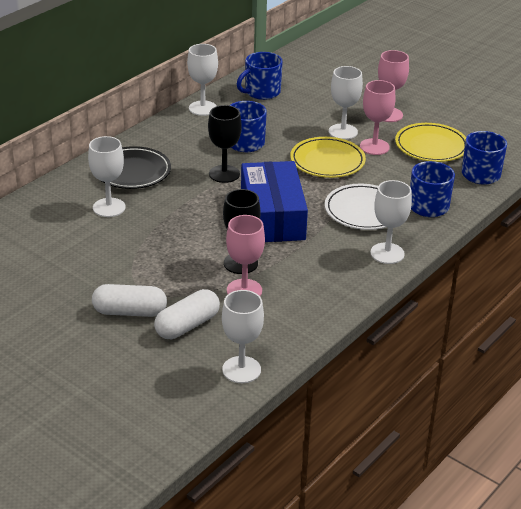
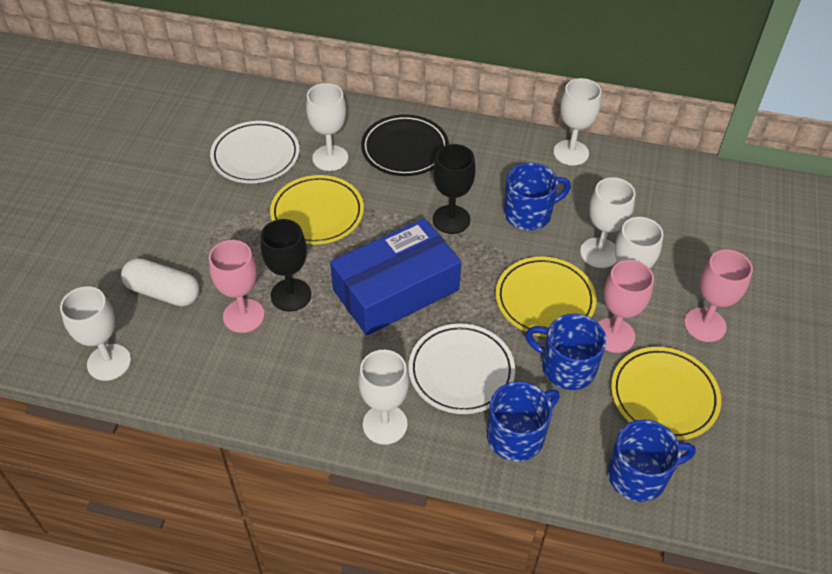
camera: 65 degrees right, 15 degrees up
white capsule [92,284,167,317] -> none
blue mug [237,52,283,100] -> blue mug moved to [525,314,607,390]
none -> white plate [210,121,300,183]
none -> yellow plate [270,175,364,245]
none -> white goblet [580,177,635,268]

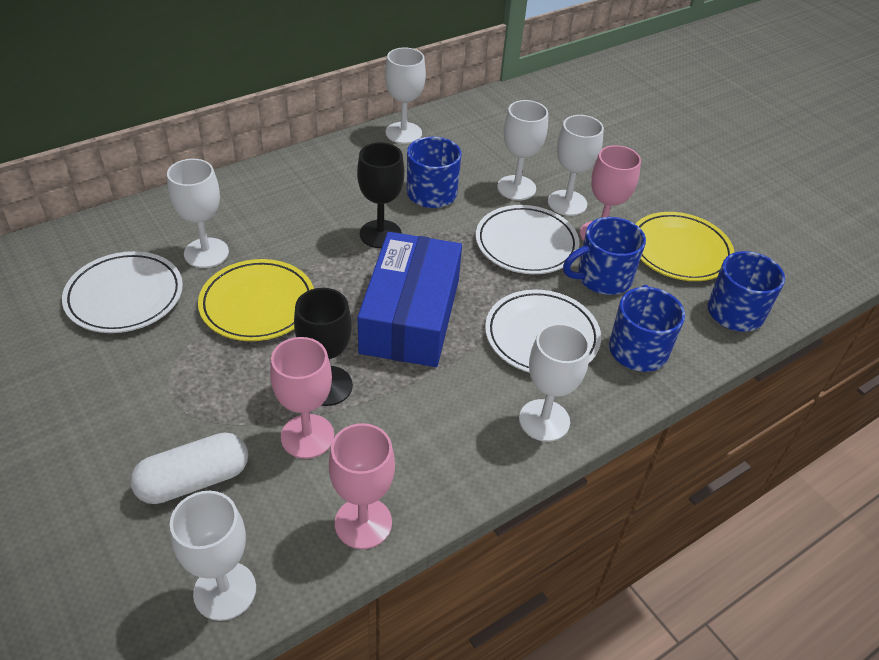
camera: 50 degrees left, 5 degrees down
black plate [361,114,449,176] -> none
yellow plate [496,257,597,337] -> white plate [476,205,580,274]
pink goblet [684,249,753,342] -> pink goblet moved to [329,423,395,549]

